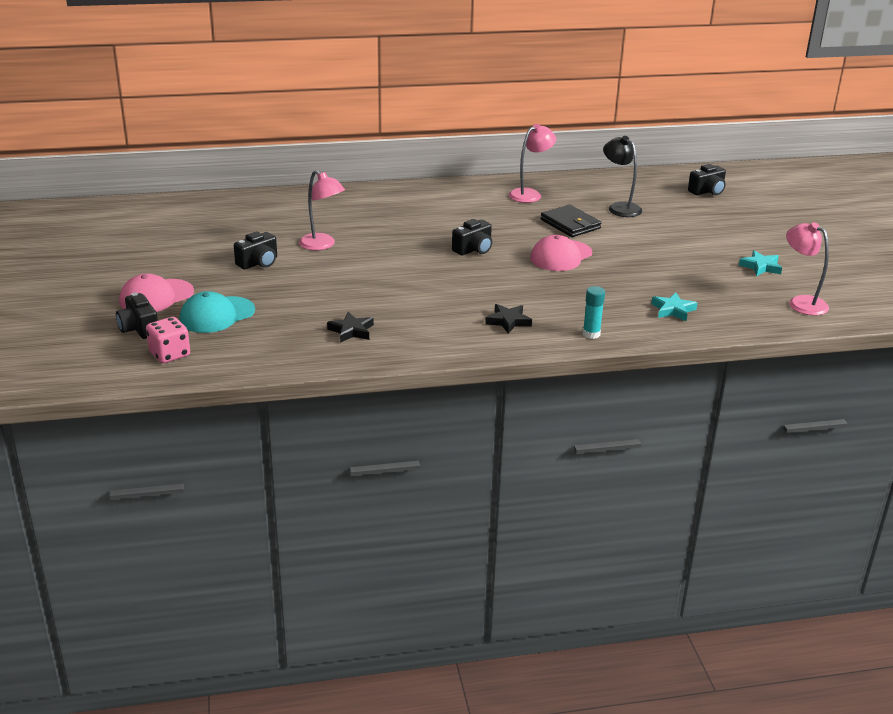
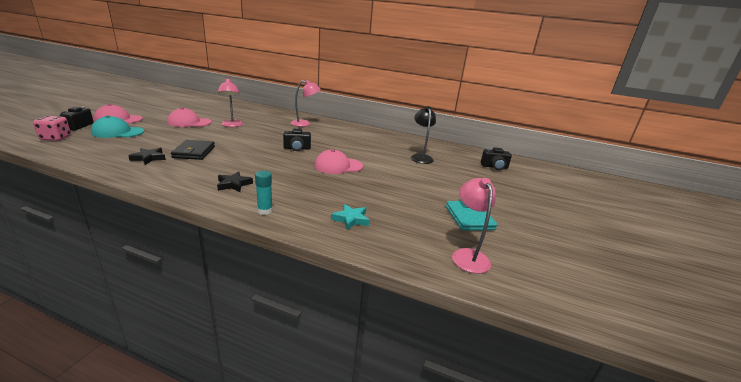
camera: 30 degrees right, 5 degrees down
black camera [234,231,277,269] -> pink cap [167,108,212,127]
pink lamp [509,124,556,203] -> pink lamp moved to [291,80,321,127]
black wallet [541,205,601,237] -> black wallet moved to [171,140,215,160]
turquoise star [739,250,782,276] -> turquoise wallet [446,199,498,231]

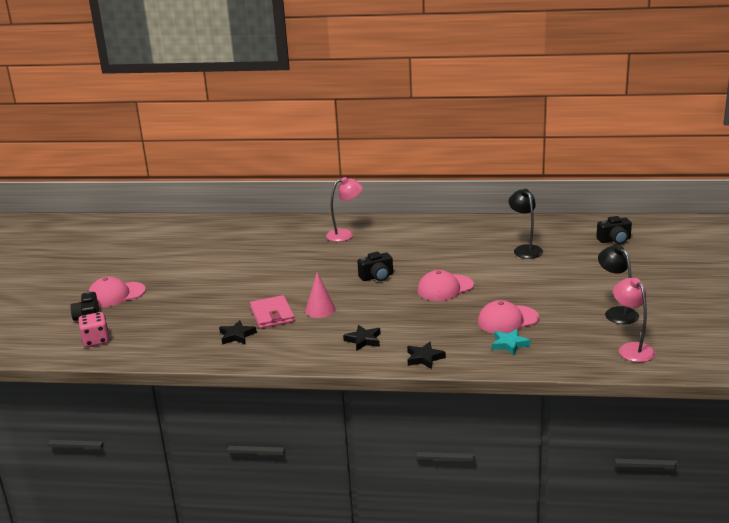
camera: 10 degrees left, 0 degrees up
turquoise cap [91,116,144,138] -> none
pink cap [167,108,212,127] -> pink cap moved to [478,300,539,334]
black wallet [171,140,215,160] -> pink wallet [250,295,295,329]
pink lamp [218,78,243,127] -> none
turquoise glue stick [255,171,273,215] -> black star [407,342,446,369]
turquoise wallet [446,199,498,231] -> black lamp [598,245,639,324]
none -> pink cone [305,272,335,318]

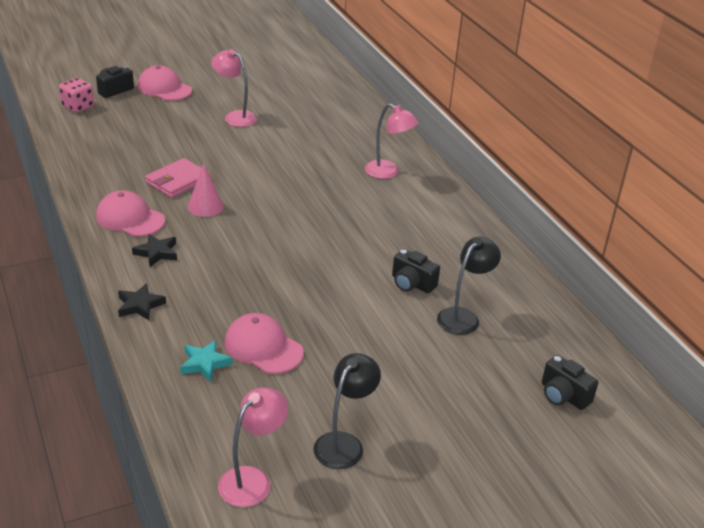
camera: 55 degrees right, 10 degrees up
black star [219,320,257,345] -> none
black camera [357,252,393,281] -> black camera moved to [392,249,440,293]
pink cap [417,270,474,301] -> pink cap moved to [96,190,165,237]
none -> pink lamp [211,49,257,127]

